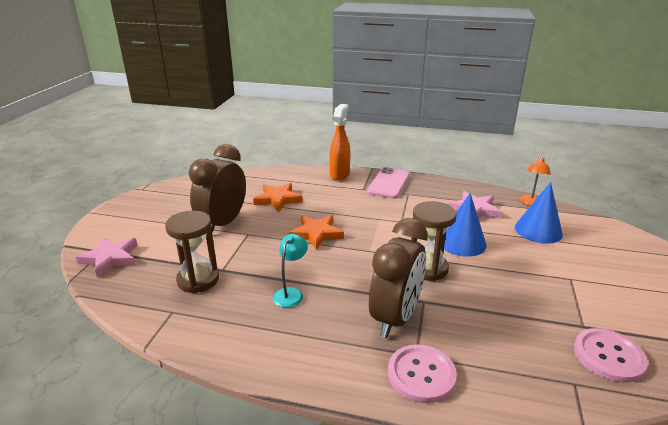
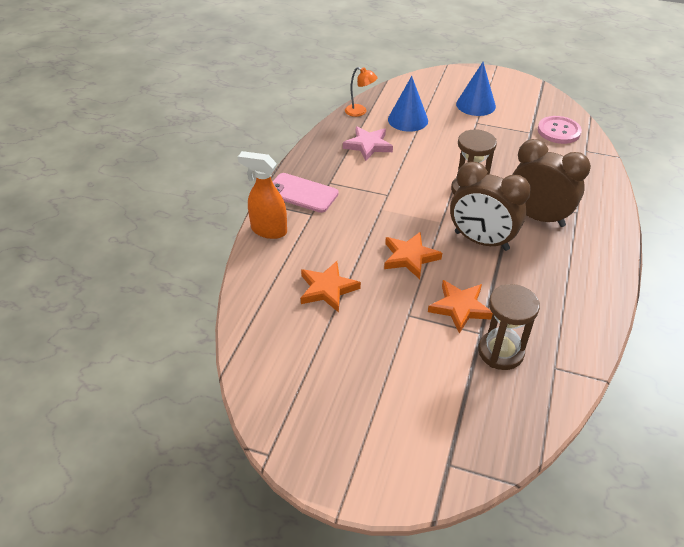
camera: 85 degrees left, 15 degrees up
pink star [76,238,137,278] -> none
brown clock [189,144,246,233] -> brown clock moved to [450,162,531,251]
turquoise lamp [273,234,308,308] -> none
pink button [388,344,457,403] -> none
blue cone [444,193,487,257] -> blue cone moved to [456,62,496,116]
none -> orange star [428,280,493,334]

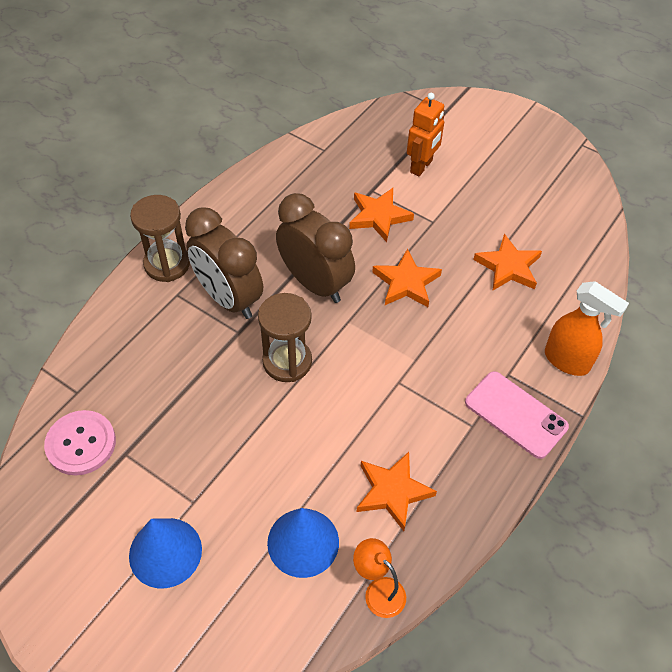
camera: 165 degrees left, 10 degrees up
pink star [343,127,393,161] -> orange star [357,452,437,531]
brown hourglass [478,284,540,370] -> brown hourglass moved to [130,195,190,282]
none -> orange robot [407,93,444,176]

